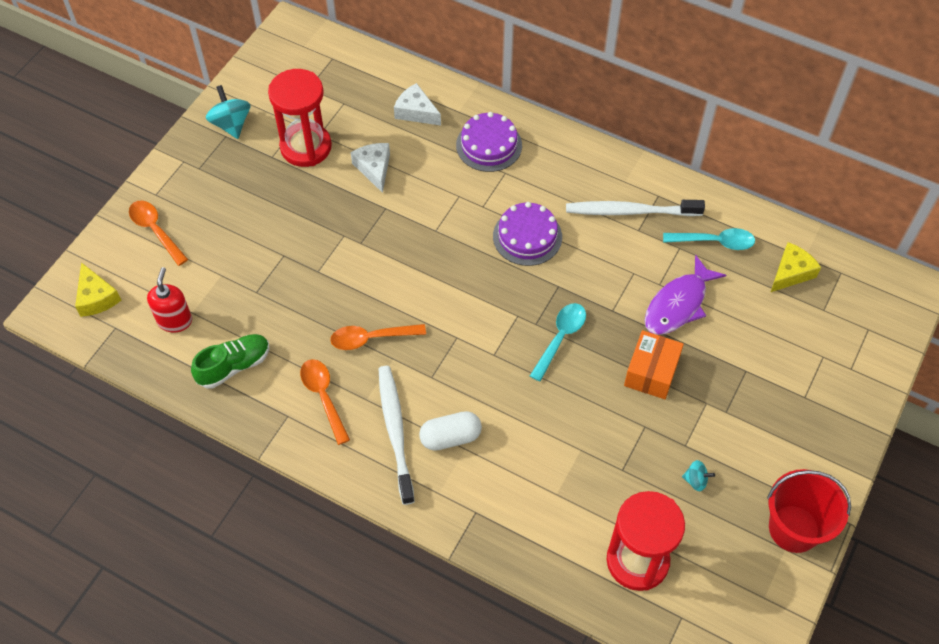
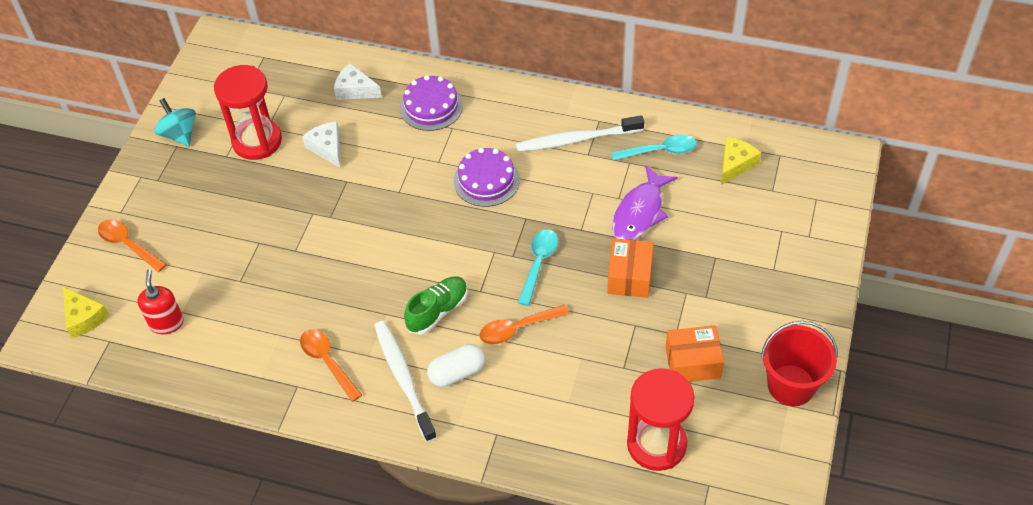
camera: 10 degrees left, 5 degrees down
green shoe [191,334,270,389] -> green shoe moved to [404,276,468,335]
orange spoon [330,324,426,350] -> orange spoon moved to [479,305,569,345]
turquoise spinning top [682,460,715,491] -> orange box [665,326,724,382]

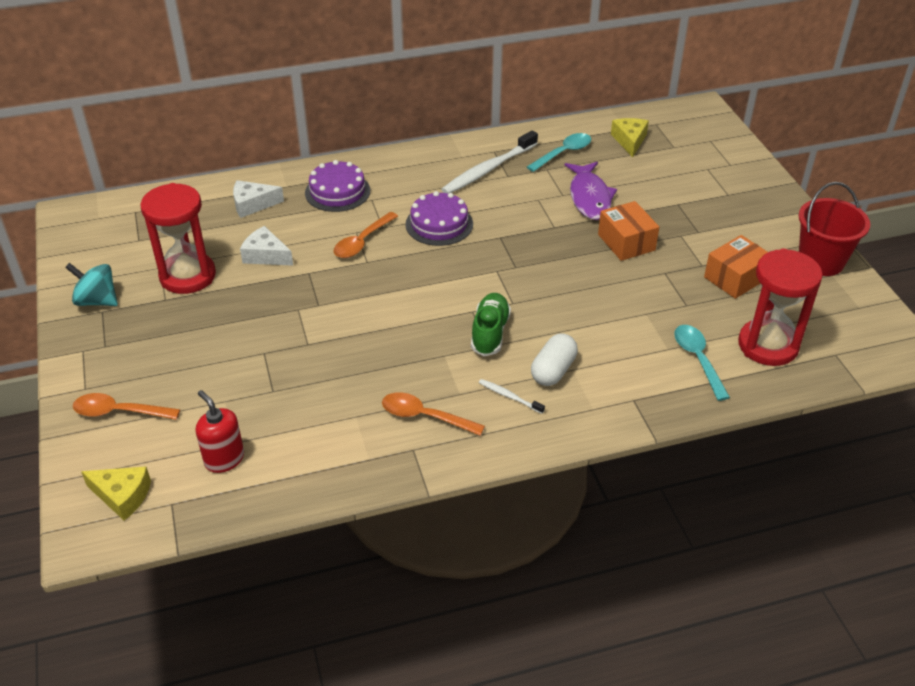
camera: 35 degrees left, 10 degrees down
white toothbrush [374,321,437,442] -> white toothbrush [479,379,545,414], size x0.46
orange spoon [479,305,569,345] -> orange spoon moved to [334,212,398,258]
turquoise spoon [518,229,558,306] -> turquoise spoon moved to [674,325,730,401]

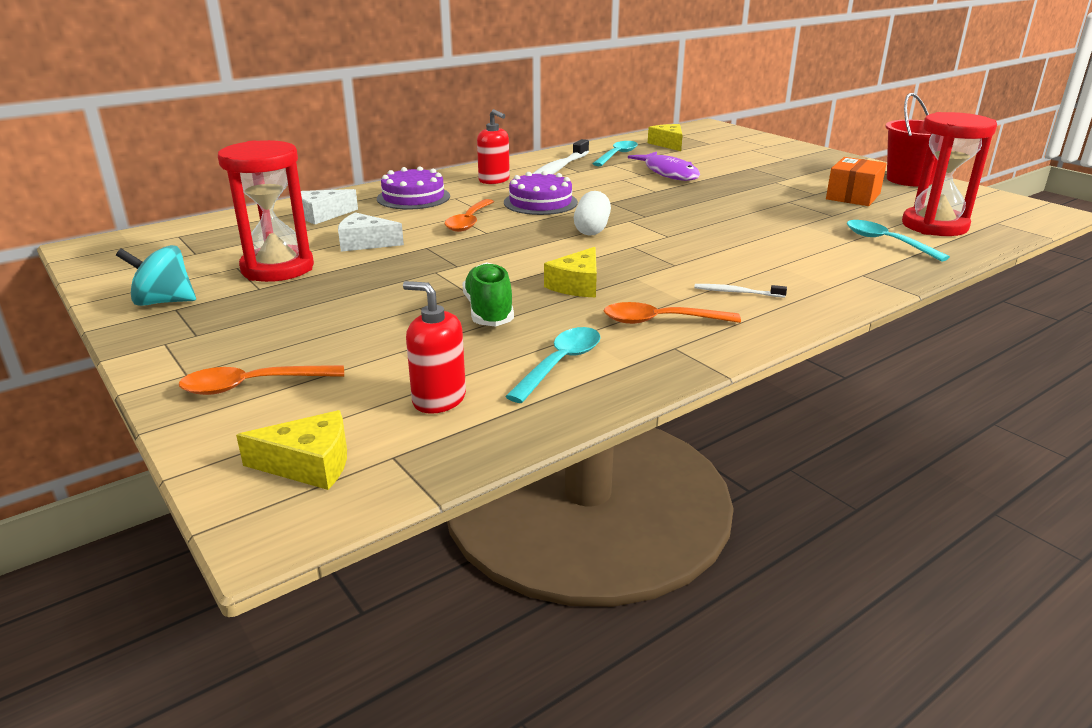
camera: 20 degrees left, 15 degrees down
green shoe [471,293,511,356] -> green shoe moved to [462,262,514,327]
white capsule [531,333,578,386] -> white capsule moved to [574,191,611,236]
orange box [598,201,659,261] -> none
none -> red soap dispenser [477,109,510,184]
none -> turquoise spoon [505,327,601,403]
none -> yellow cheese [544,247,597,297]

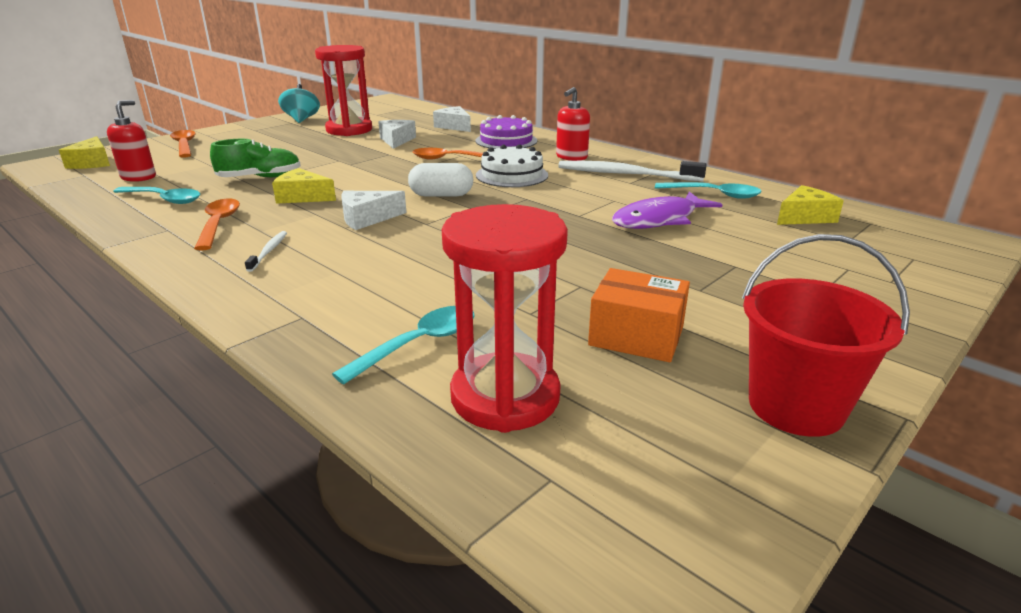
camera: 80 degrees right, 0 degrees up
purple cake [504,171,578,215] -> white cake [476,144,548,187]
none -> white cheese [341,191,406,230]

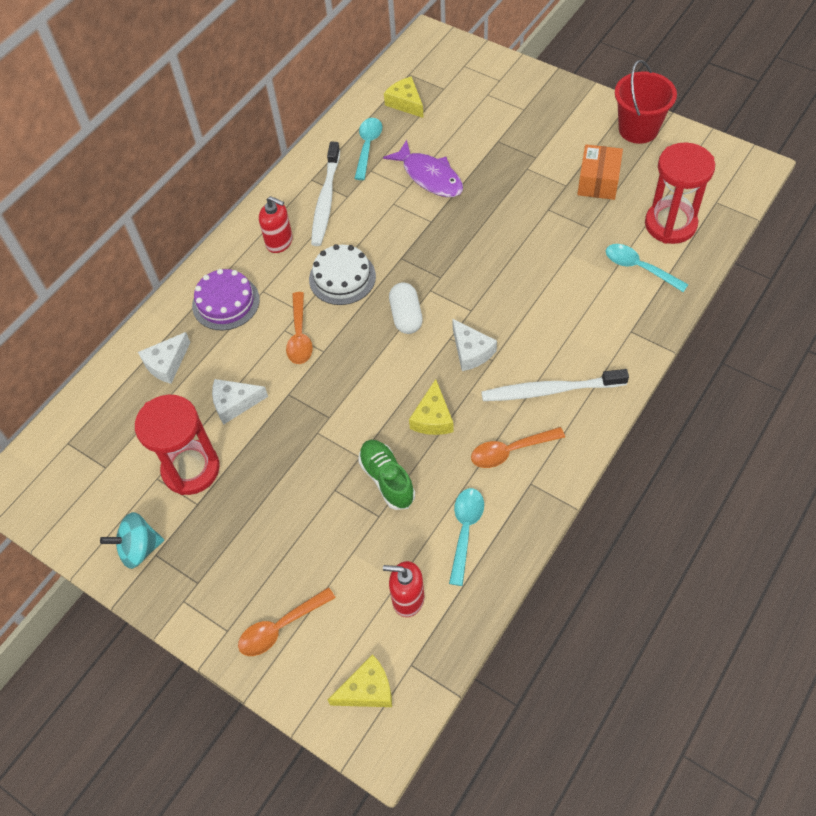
camera: 95 degrees left, 30 degrees up
white toothbrush [245,231,287,272] -> white toothbrush [481,369,629,401], size x2.16

